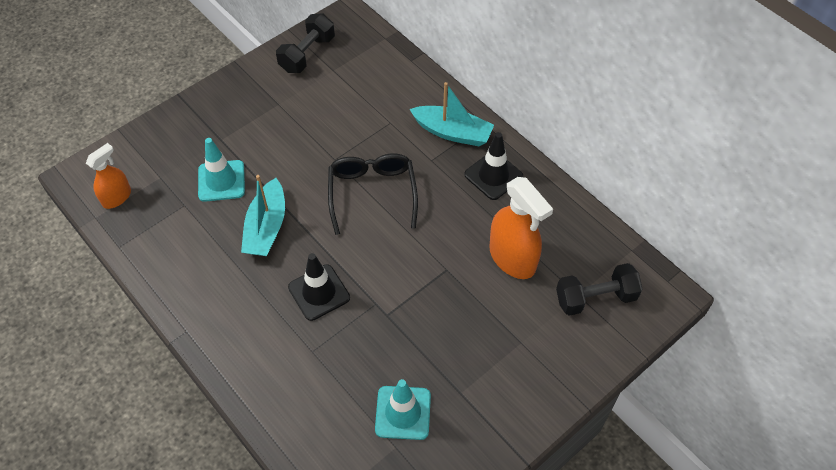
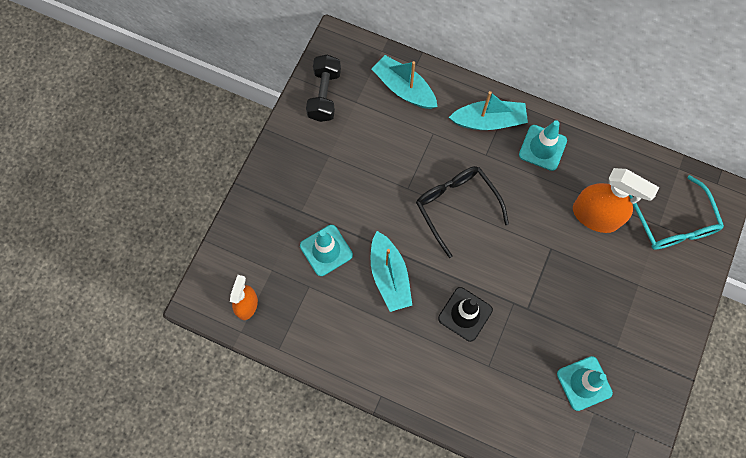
camera: 25 degrees left, 15 degrees up
black traffic cone [464,132,523,200] -> turquoise traffic cone [519,120,567,171]
black dumbbell [556,263,643,316] -> turquoise glasses [629,175,724,250]
none -> turquoise boat [372,55,438,109]

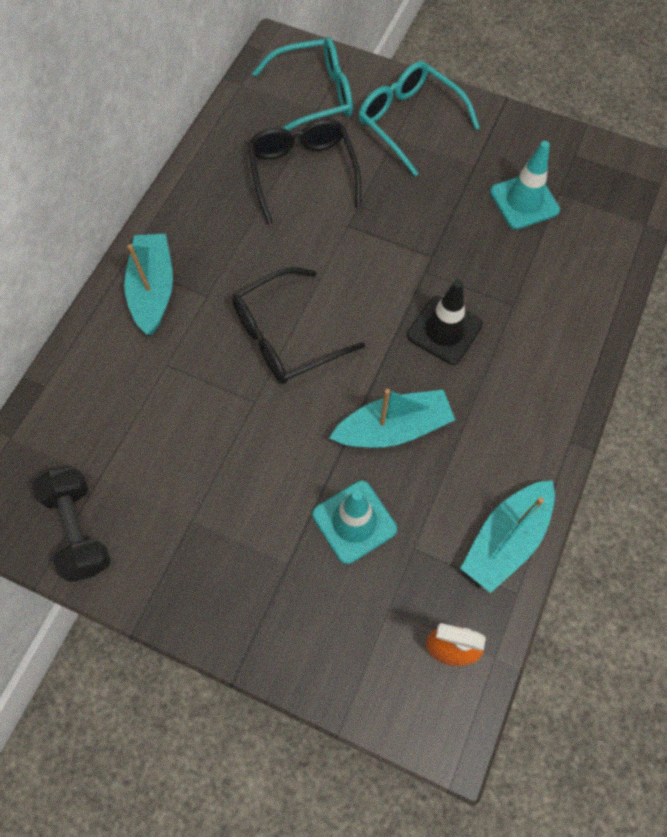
camera: 90 degrees left, 5 degrees down
black dumbbell [306,55,341,122] -> black dumbbell turned 60 degrees clockwise [32,466,111,582]
turquoise boat [372,55,438,109] -> turquoise boat moved to [460,480,555,593]
turquoise traffic cone [519,120,567,171] -> none
orange spray bottle [573,168,659,233] -> black glasses [248,119,361,224]
none -> turquoise glasses [359,61,480,176]

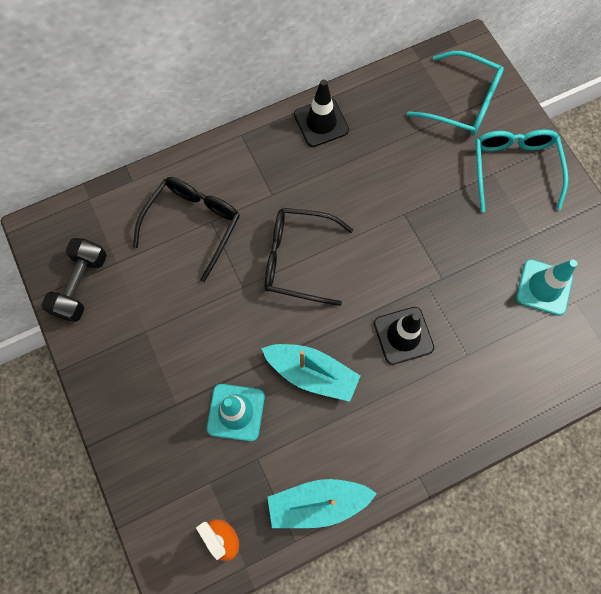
camera: 40 degrees right, 5 degrees up
turquoise boat [124,234,173,335] -> none
black glasses [248,119,361,224] -> black glasses moved to [133,177,240,282]
none -> black traffic cone [294,79,349,147]

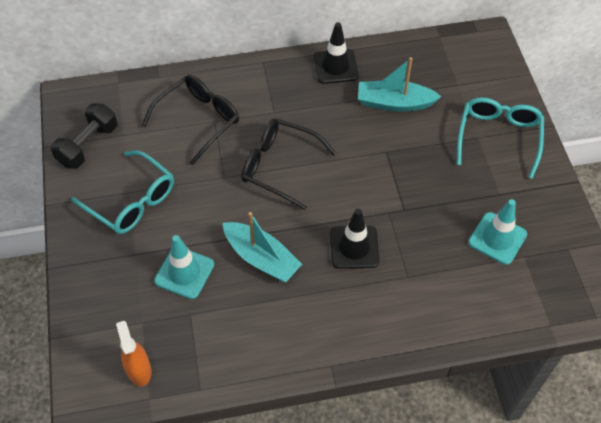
camera: 15 degrees right, 15 degrees down
turquoise boat [267,479,377,528] -> turquoise boat moved to [358,57,442,112]
turquoise glasses [407,51,504,136] -> turquoise glasses moved to [71,150,174,234]

